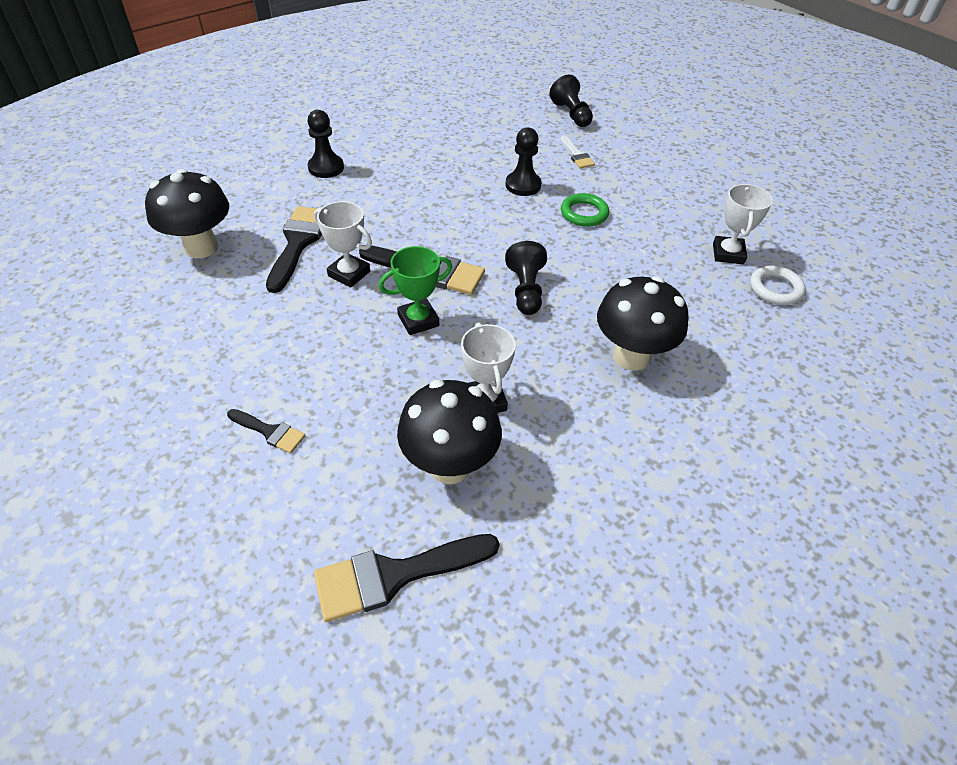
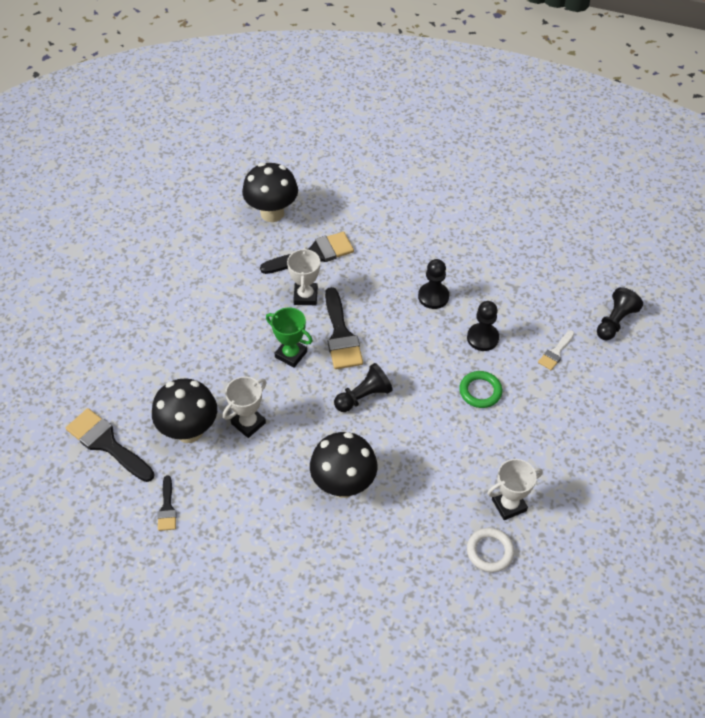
camera: 60 degrees right, 5 degrees up
black brush [227,409,306,453] -> black brush moved to [157,475,177,531]
black pawn [308,110,344,178] -> black pawn moved to [418,259,449,309]

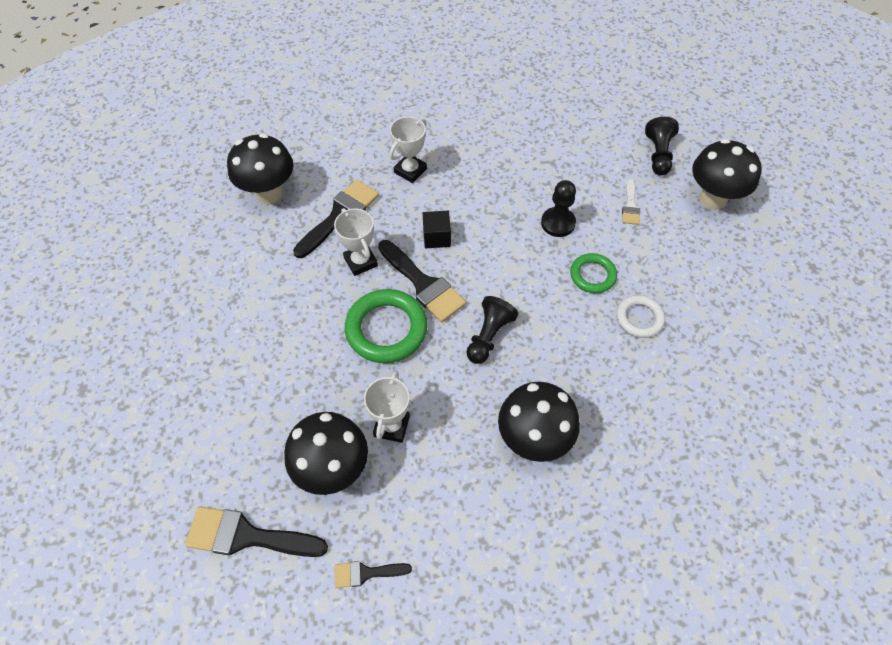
camera: 30 degrees left, 5 degrees up
black brush [157,475,177,531] -> black brush turned 120 degrees clockwise [335,561,412,588]
green trophy [266,307,313,368] -> green ring [345,289,428,363]
black pawn [418,259,449,309] -> none
white ring [467,527,514,572] -> white ring moved to [616,295,665,338]
white trophy [487,459,543,520] -> white trophy moved to [390,117,427,183]
none -> black cube [423,211,451,248]
none -> black mushroom [692,139,762,210]

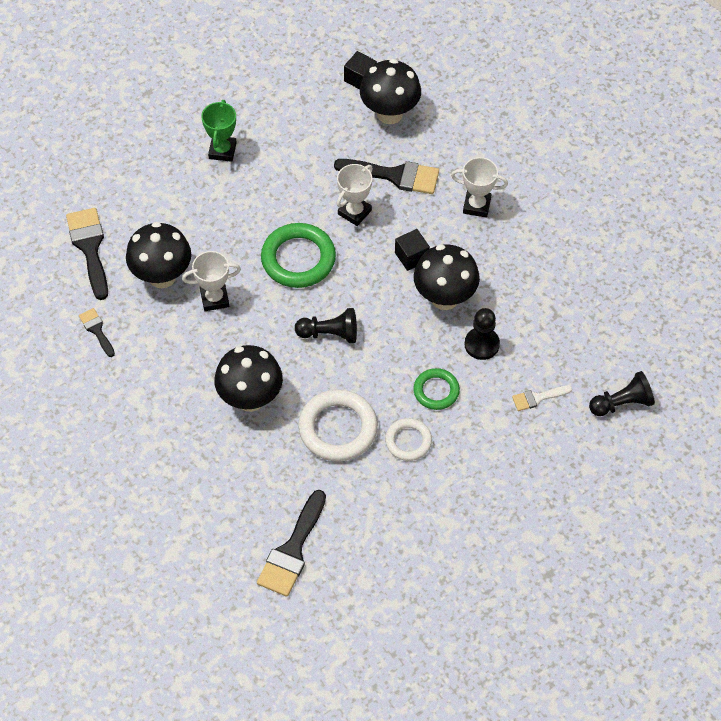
camera: 65 degrees right, 0 degrees up
black brush [378,240,466,322] -> black brush moved to [257,490,326,597]
black mushroom [692,139,762,210] -> black mushroom moved to [414,244,480,310]
none -> green trophy [201,100,237,162]
none -> white ring [298,389,378,461]
none -> black cube [344,51,377,89]

